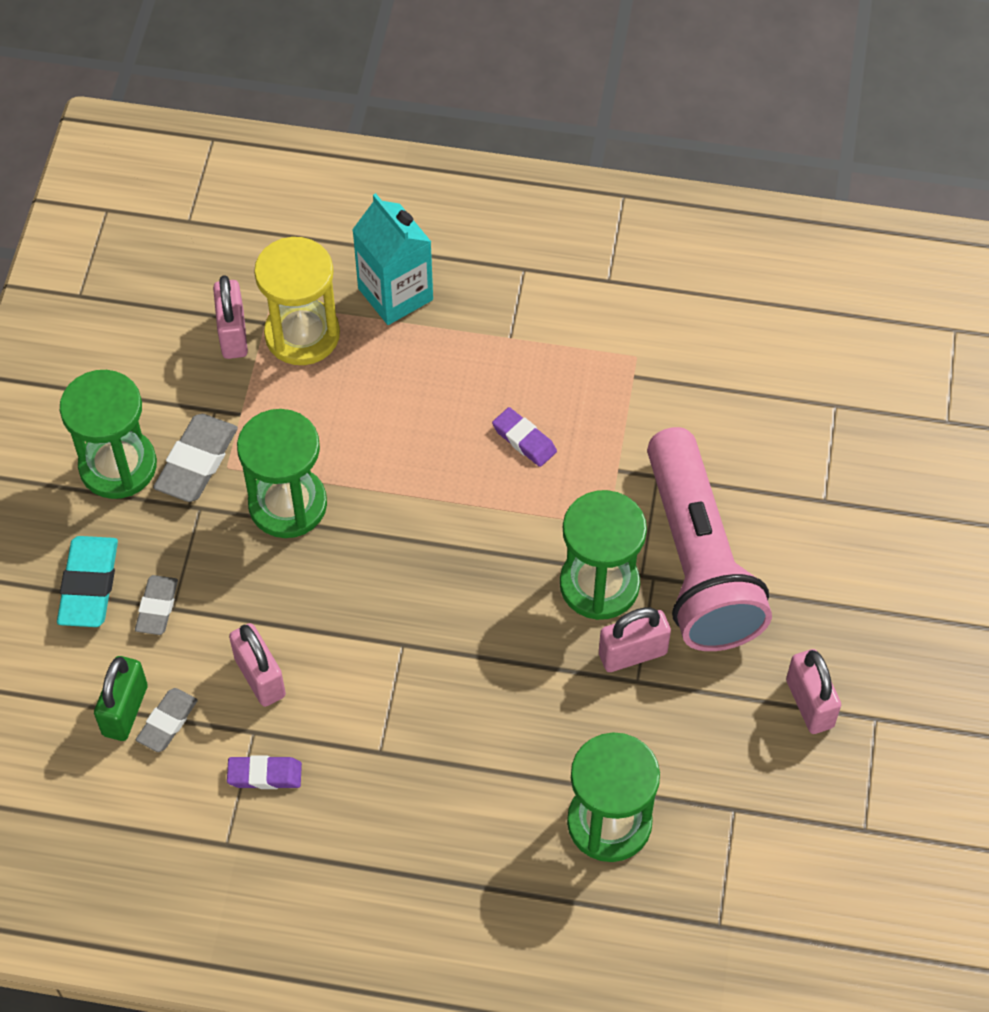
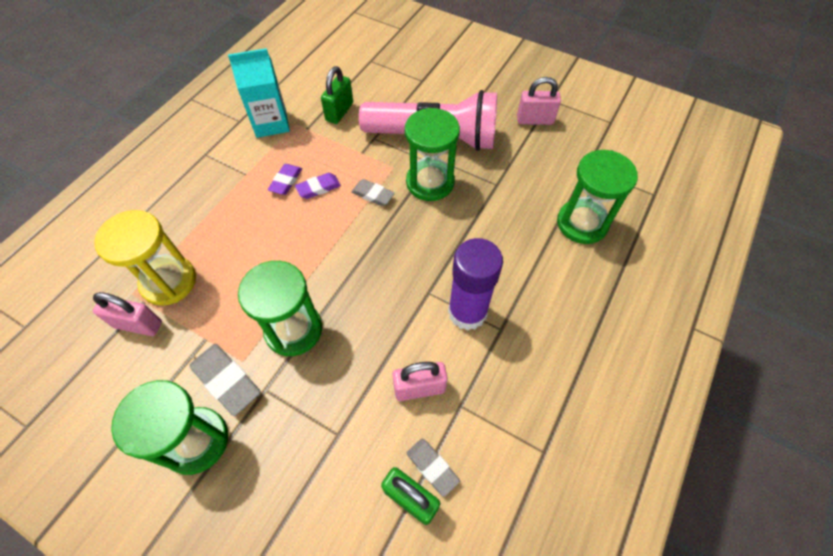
camera: 70 degrees left, 0 degrees up
turquoise eraser [57,536,118,627] -> none
grey eraser [135,575,178,635] -> grey eraser moved to [351,179,395,206]
purple eraser [227,756,302,789] -> purple eraser moved to [268,164,302,195]
turquoise carton [352,193,433,325] -> turquoise carton moved to [228,48,290,138]
pink padlock [599,608,671,672] -> none
none -> green padlock [321,66,353,124]
none -> purple glue stick [448,238,503,330]

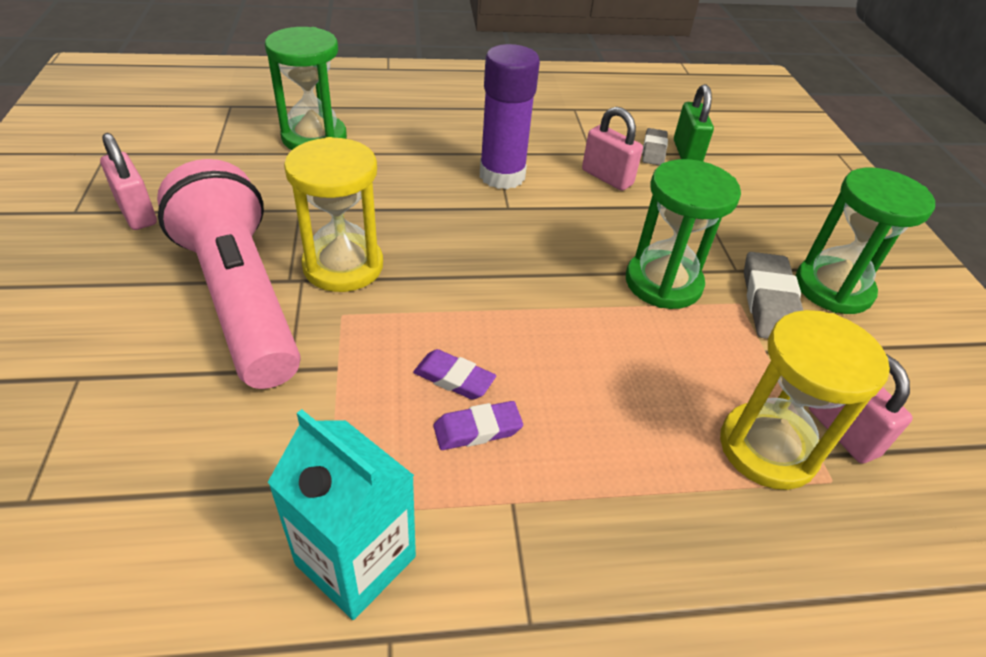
camera: 130 degrees left, 15 degrees down
green padlock [321,66,353,124] -> none
grey eraser [351,179,395,206] -> none
green hourglass [405,108,460,201] -> yellow hourglass [284,137,383,292]

